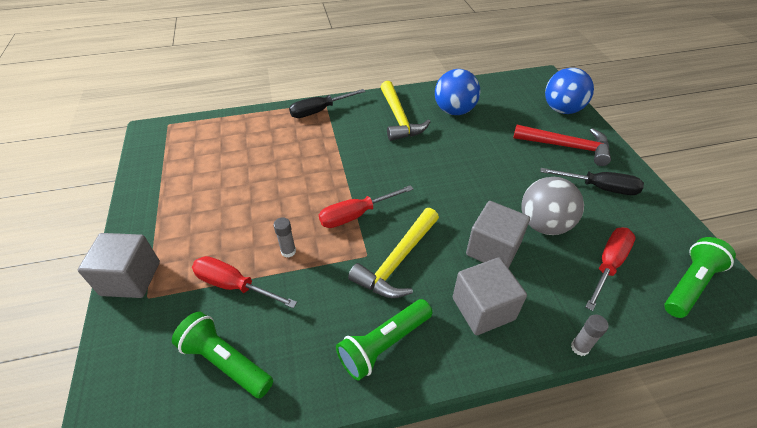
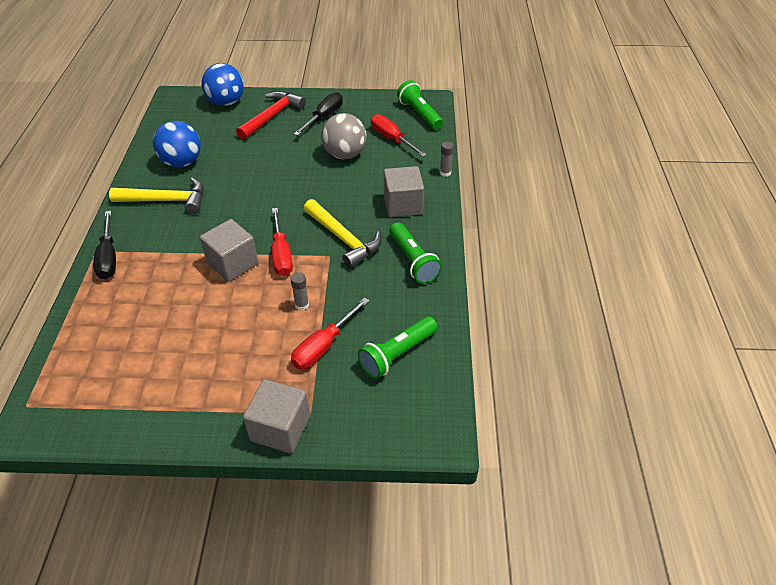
camera: 75 degrees left, 0 degrees up
grey cube [466,201,530,268] -> grey cube moved to [200,219,258,282]

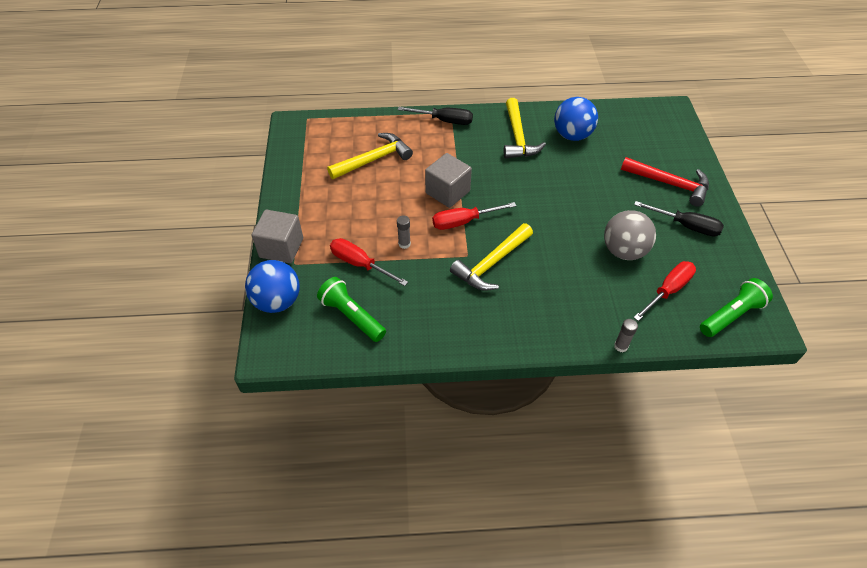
camera: 85 degrees right, 5 degrees up
black screwdriver [93,211,116,279] -> black screwdriver turned 150 degrees counterclockwise [398,107,473,125]
blue ball [201,63,244,106] -> blue ball moved to [245,260,300,313]
grey cube [384,166,424,217] -> none
green flashlight [389,222,442,284] -> none
none -> yellow hammer [327,133,413,179]

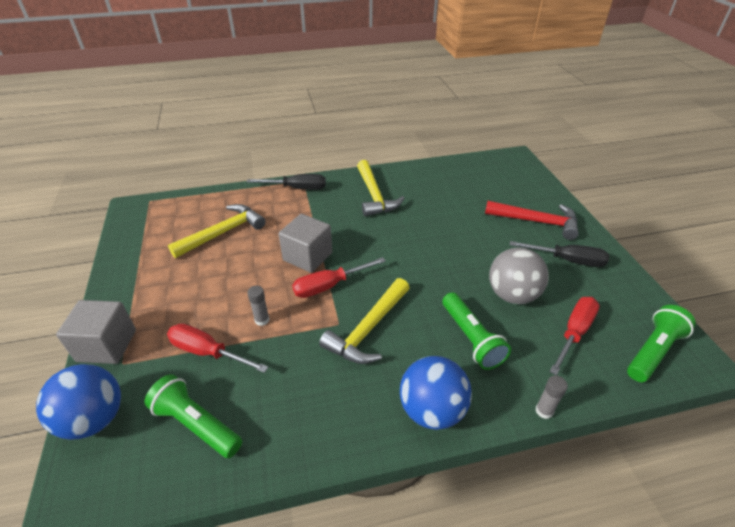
camera: 10 degrees left, 10 degrees down
blue ball [554,97,598,141] -> blue ball moved to [400,356,472,430]
none -> green flashlight [443,292,511,370]

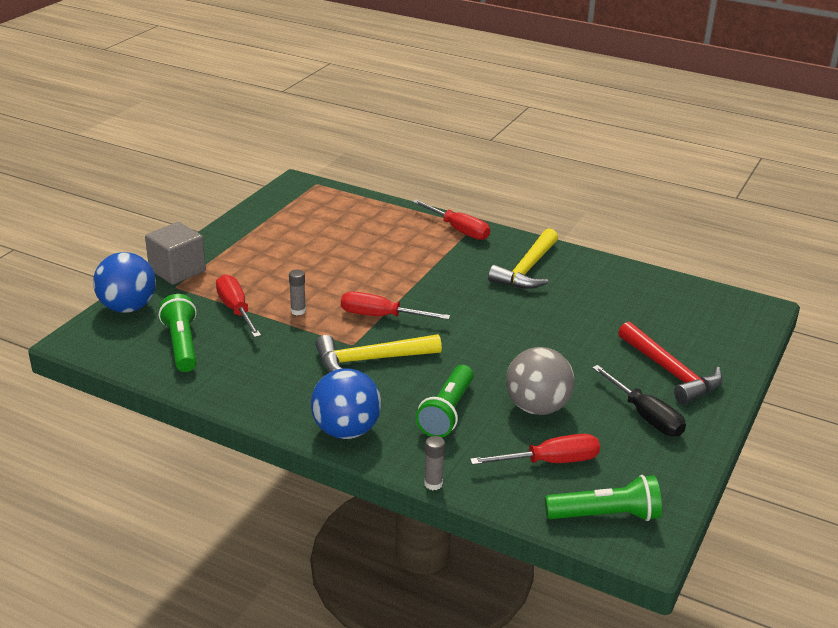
camera: 40 degrees right, 10 degrees down
yellow hammer [168,204,266,258] -> none
black screwdriver [247,174,326,190] -> red screwdriver [412,199,490,240]
grey cube [279,214,332,273] -> none

